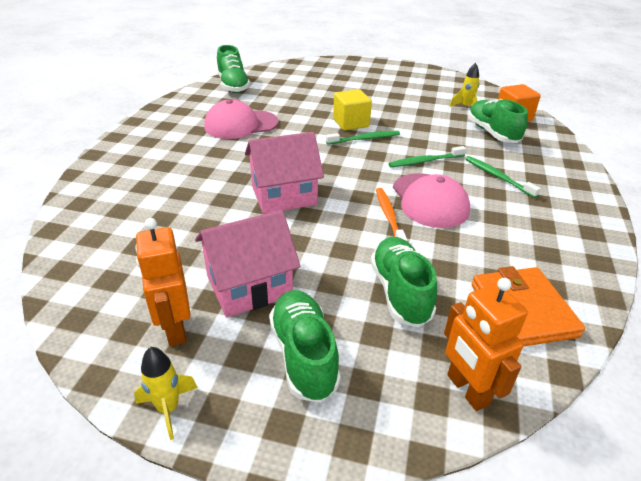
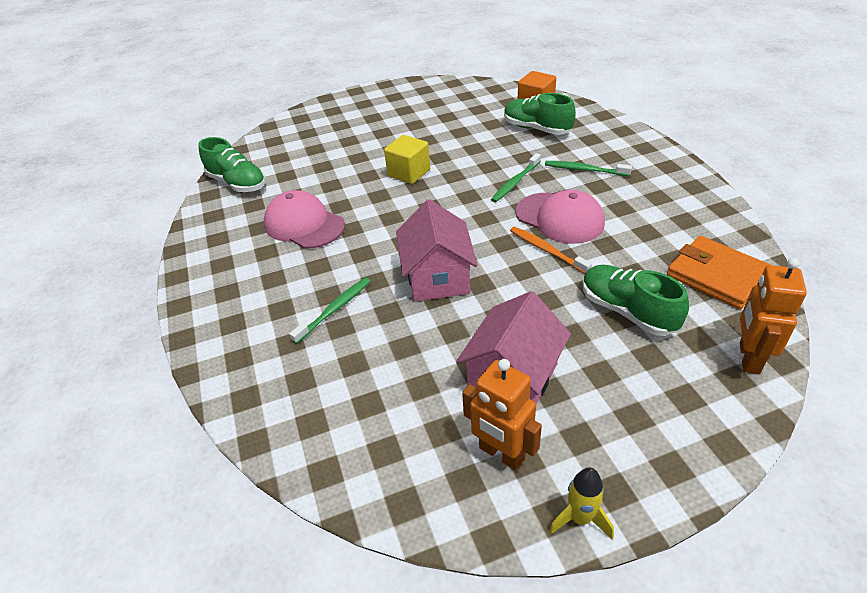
camera: 30 degrees left, 5 degrees up
pink cap [204,99,279,139] -> pink cap turned 90 degrees clockwise [264,190,345,249]
pink house [245,132,324,214] -> pink house turned 45 degrees counterclockwise [396,199,478,302]
green shoe [269,290,341,403] -> none
green toothbrush [326,131,400,145] -> green toothbrush moved to [289,277,371,344]
orange robot [444,278,528,411] -> orange robot turned 75 degrees clockwise [740,258,807,374]
yellow rocket [449,63,479,107] -> none

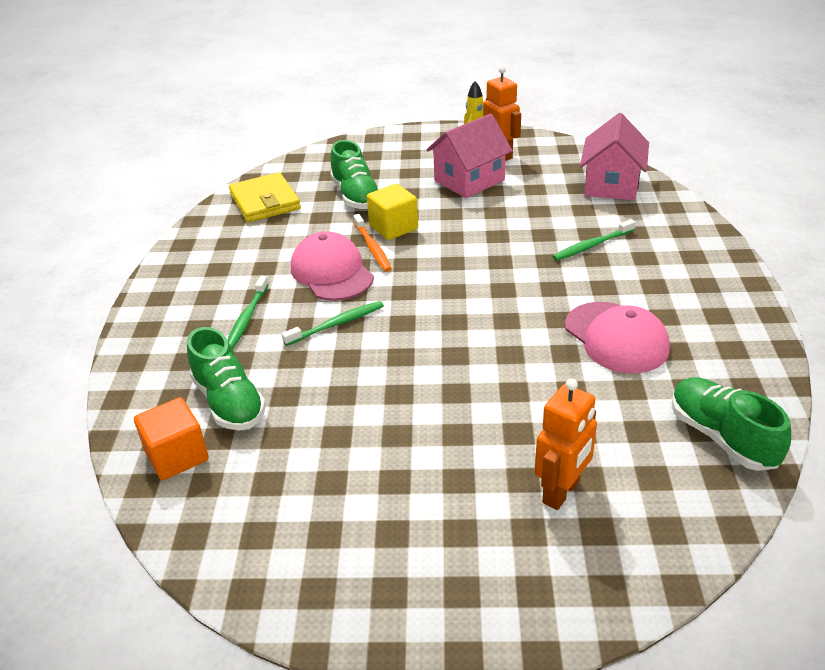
camera: 160 degrees left, 5 degrees down
yellow cube [384,135,430,184] -> yellow cube moved to [367,184,418,240]
pink house [396,199,478,302] -> pink house moved to [580,113,649,200]
green toothbrush [545,161,632,176] -> green toothbrush turned 60 degrees clockwise [228,276,269,349]
orange wallet [667,236,771,309] -> yellow wallet [229,172,301,222]
orange robot [740,258,807,374] -> orange robot moved to [535,378,597,510]

